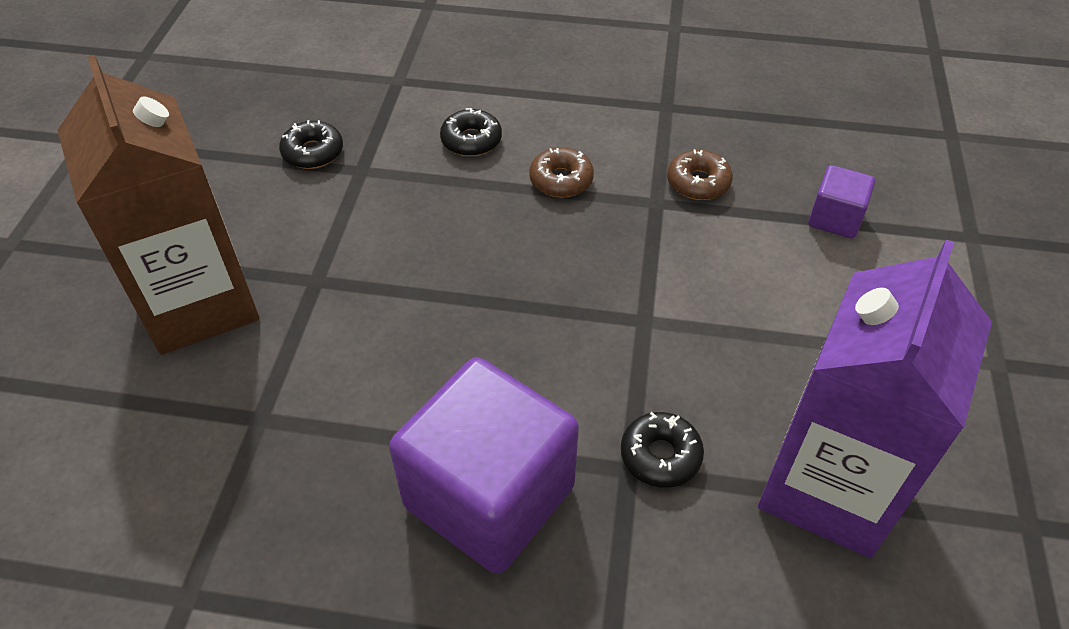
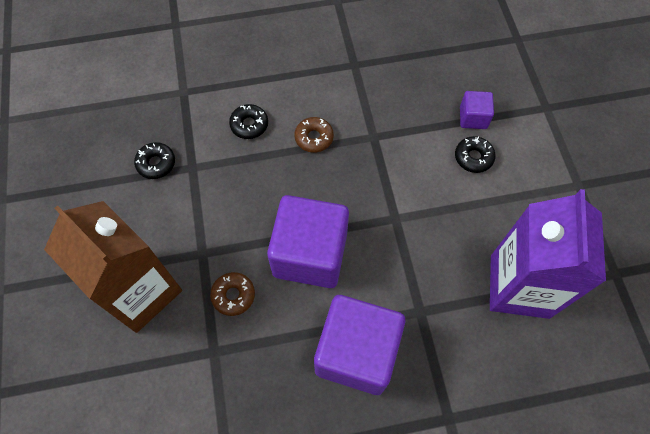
camera: 20 degrees left, 15 degrees up
black donut [621,412,704,488] -> black donut moved to [455,136,496,173]
brown donut [667,149,733,200] -> brown donut moved to [210,272,255,316]
none -> purple cube [267,195,349,288]

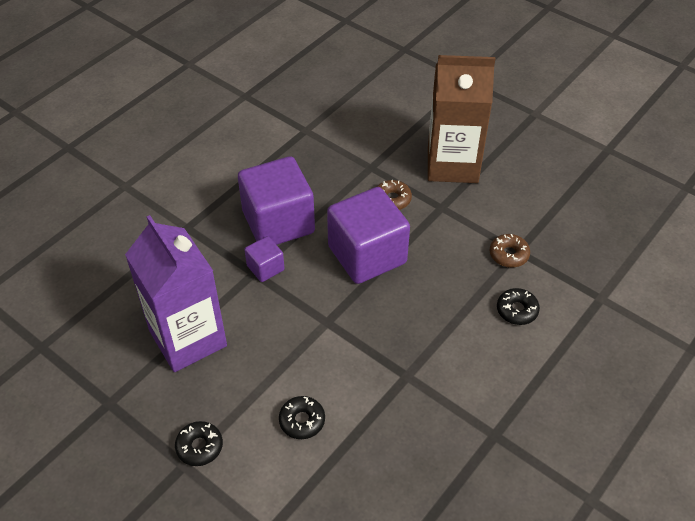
camera: 140 degrees right, 15 degrees down
black donut [134,142,175,179] -> black donut moved to [175,421,223,466]
brown donut [294,117,334,153] -> brown donut moved to [490,234,530,268]
purple cube [460,91,494,129] -> purple cube moved to [244,236,284,282]

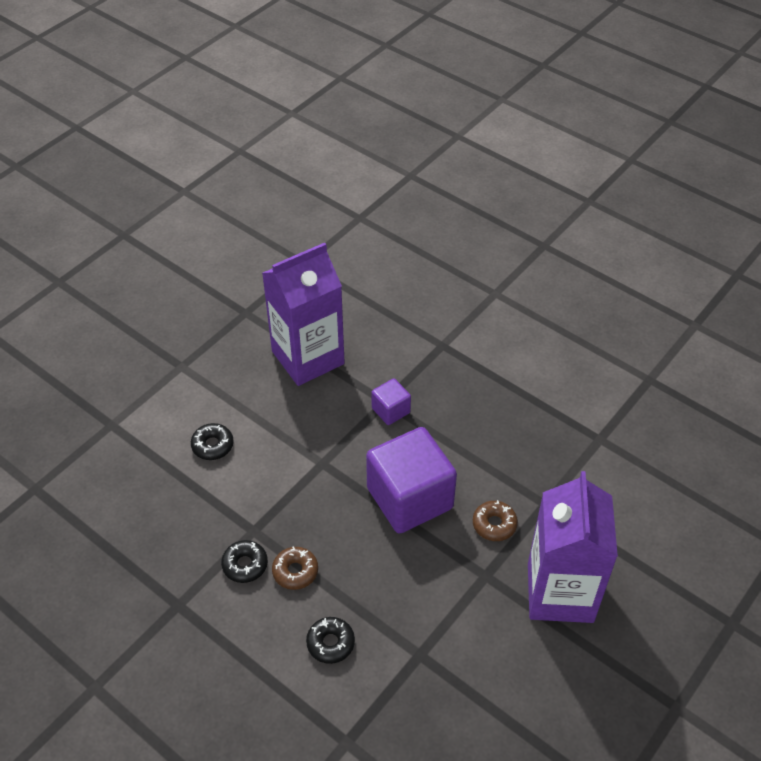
camera: 90 degrees right, 0 degrees up
black donut [175,421,223,466] -> black donut moved to [221,540,268,583]
purple cube [238,156,315,245] -> none
brown carton [428,55,495,183] -> purple carton [528,471,618,623]
brown donut [490,234,530,268] -> brown donut moved to [272,546,318,590]

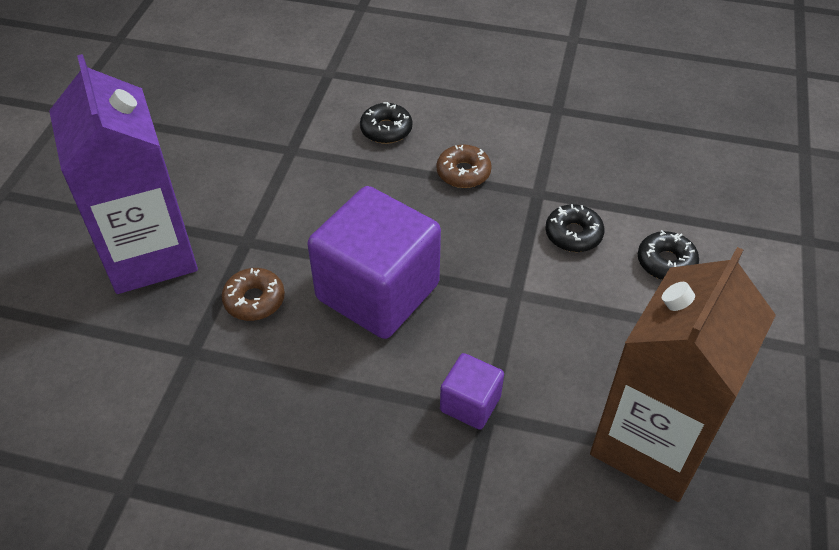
camera: 155 degrees right, 0 degrees up
black donut [221,540,268,583] -> black donut moved to [545,204,605,252]
purple carton [262,243,345,386] -> brown carton [590,247,776,502]

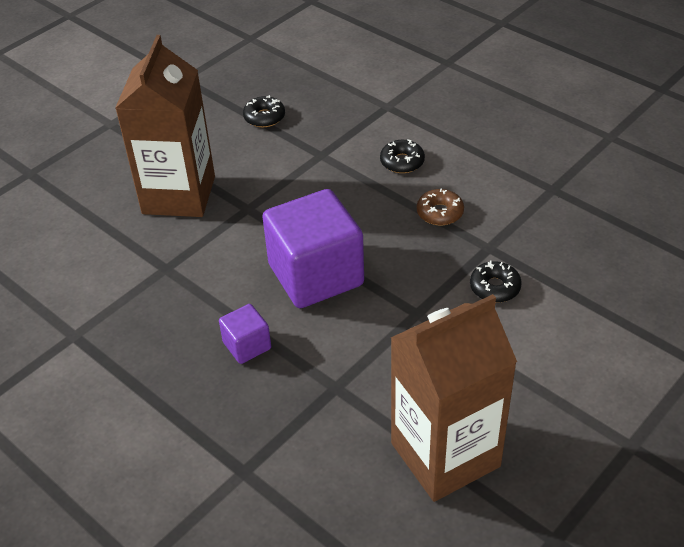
camera: 30 degrees right, 5 degrees down
purple carton [49,54,198,294] -> brown carton [115,35,215,217]
brown donut [222,268,285,321] -> none
purple cube [440,353,504,430] -> purple cube moved to [219,304,271,364]
black donut [638,230,699,280] -> black donut moved to [243,95,285,127]

